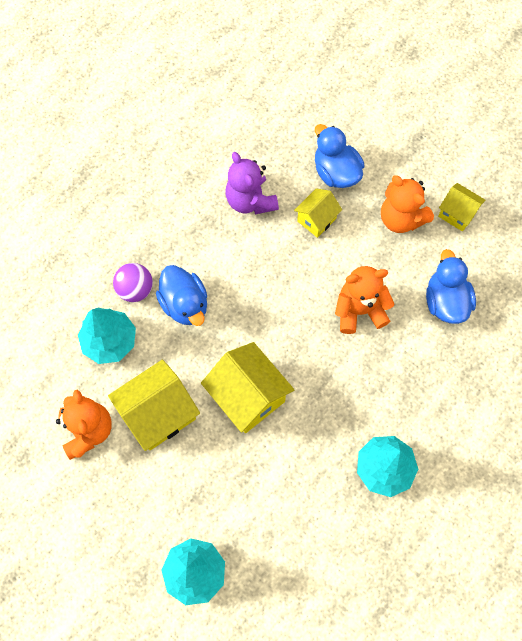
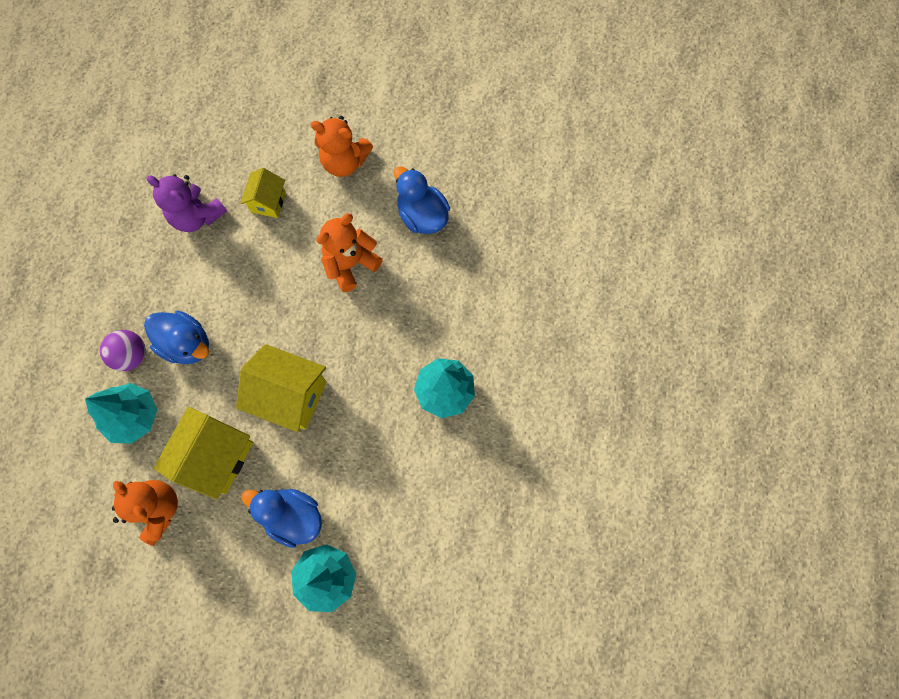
camera: 30 degrees left, 5 degrees up
blue duck [315,124,365,188] -> blue duck moved to [241,489,322,548]
yellow house [438,183,486,231] -> none

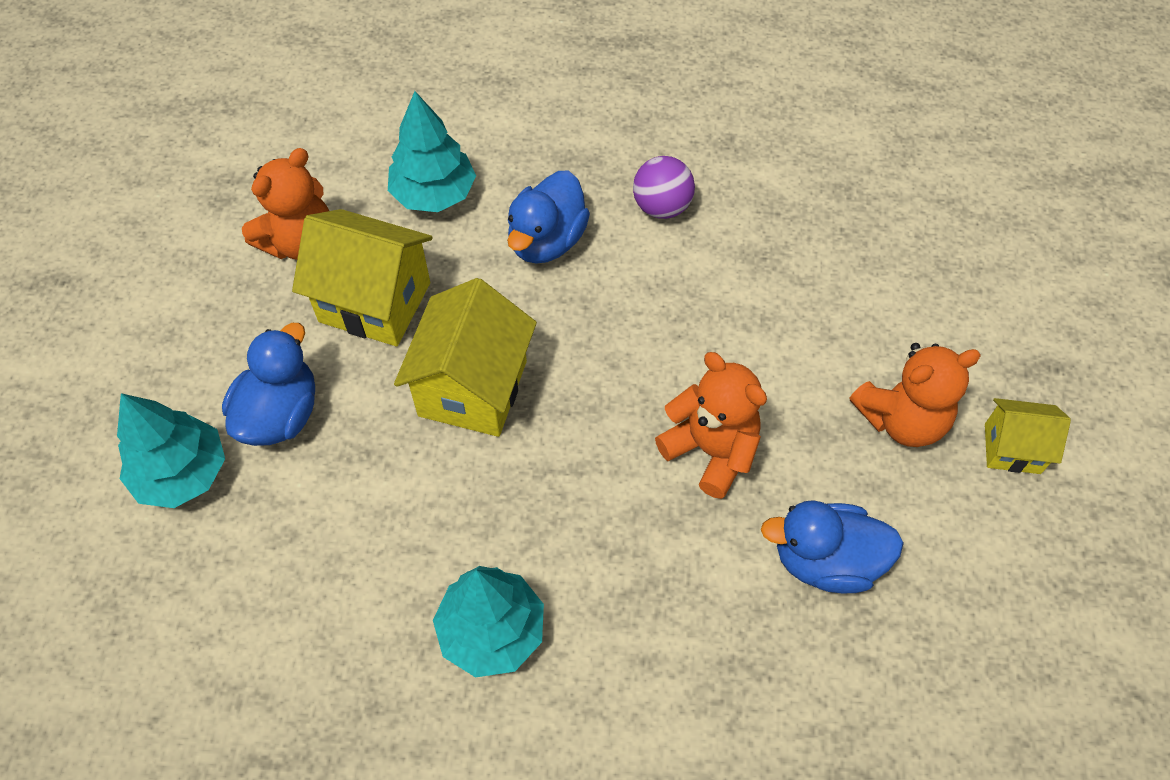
camera: 85 degrees right, 15 degrees down
purple ball [100,330,146,371] -> purple ball moved to [633,156,695,219]
purple teddy bear [146,174,227,232] -> none
yellow house [241,168,286,218] -> yellow house moved to [985,398,1071,474]
orange teddy bear [311,116,373,177] -> orange teddy bear turned 120 degrees counterclockwise [850,343,981,447]
blue duck [394,166,450,234] -> blue duck turned 135 degrees counterclockwise [761,500,904,593]

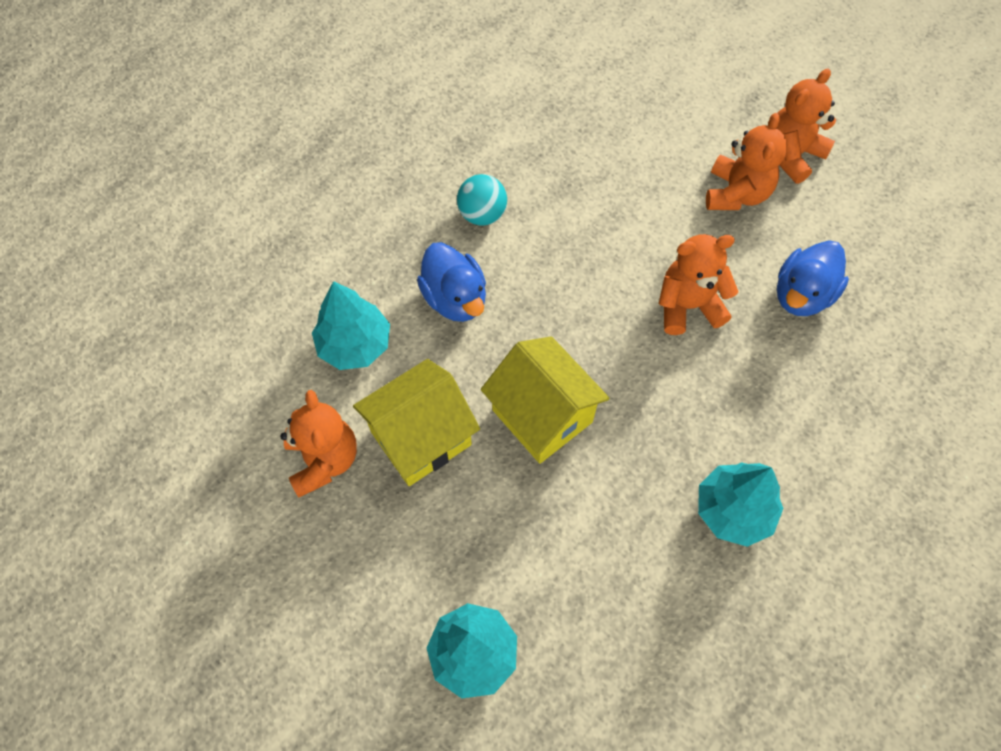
camera: 55 degrees left, 5 degrees up
blue duck [222,323,315,446] -> none
purple ball [633,156,695,219] -> turquoise ball [457,174,507,226]
yellow house [985,398,1071,474] -> orange teddy bear [777,69,836,184]

